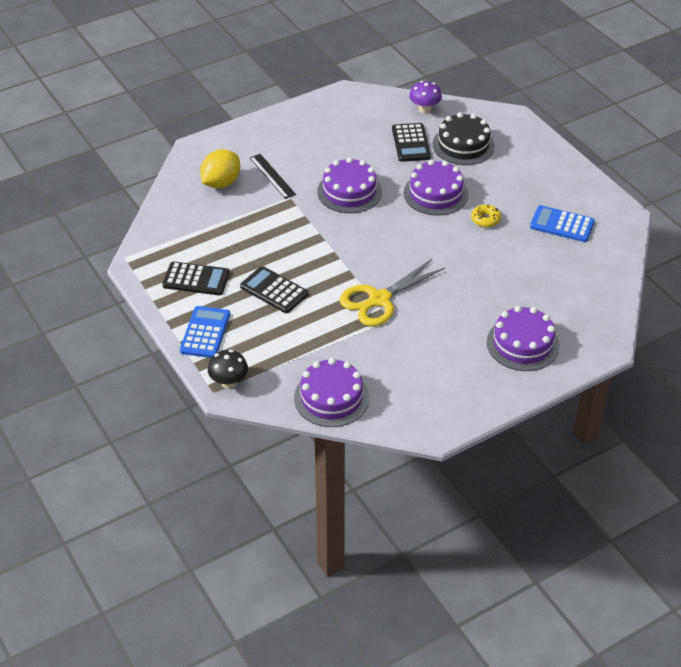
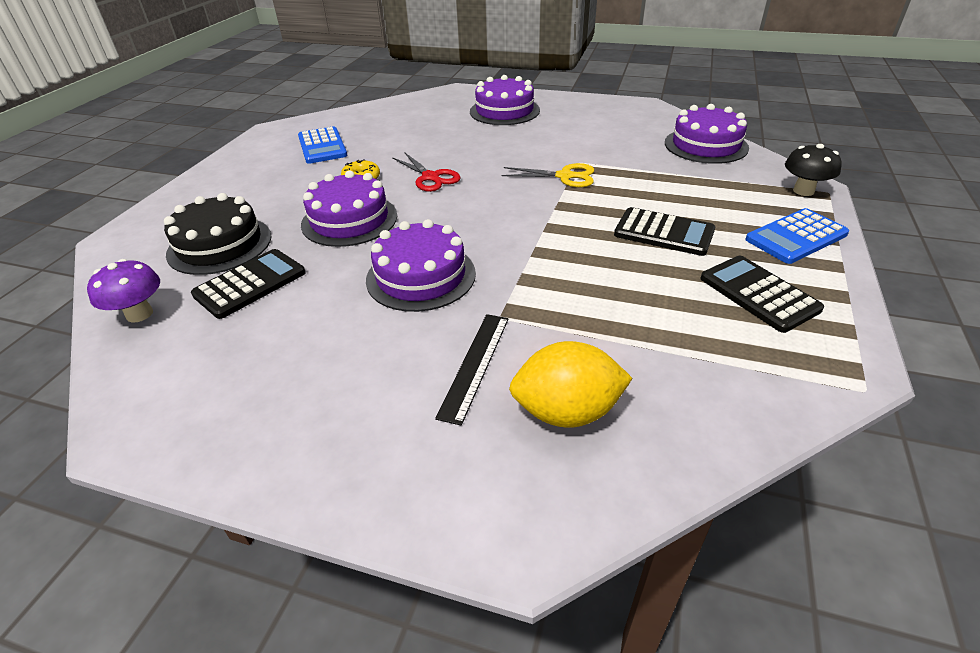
camera: 130 degrees left, 5 degrees down
black calculator [240,266,308,313] -> black calculator turned 60 degrees counterclockwise [614,207,715,256]
yellow scissors [339,259,445,326] -> yellow scissors [502,163,594,187], size x0.64
none -> red scissors [392,153,461,192]

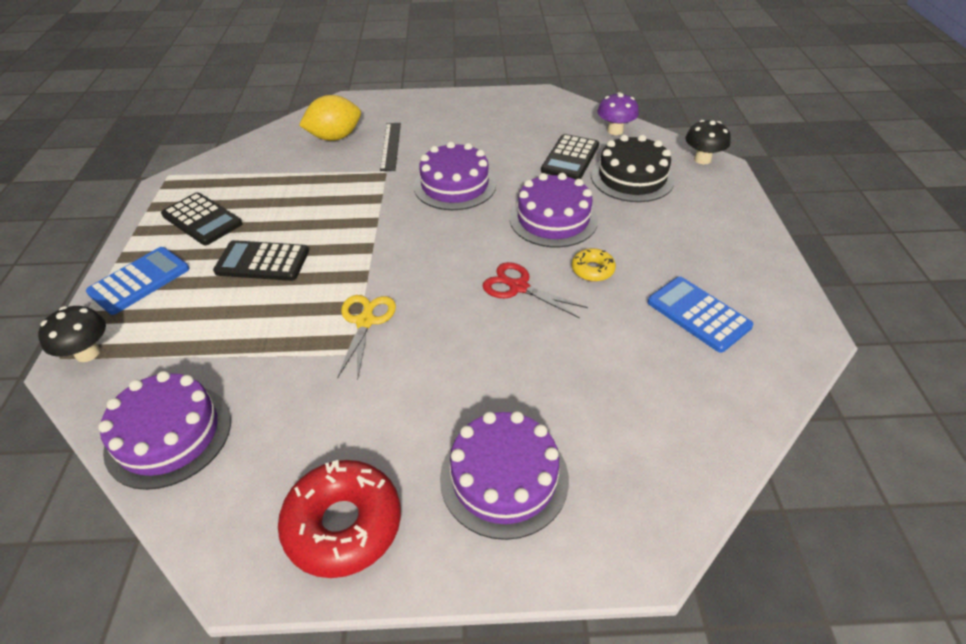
camera: 160 degrees right, 5 degrees up
yellow scissors [502,163,594,187] -> yellow scissors turned 105 degrees clockwise [337,295,396,380]
none -> red donut [278,460,401,578]
none -> black mushroom [685,120,731,164]

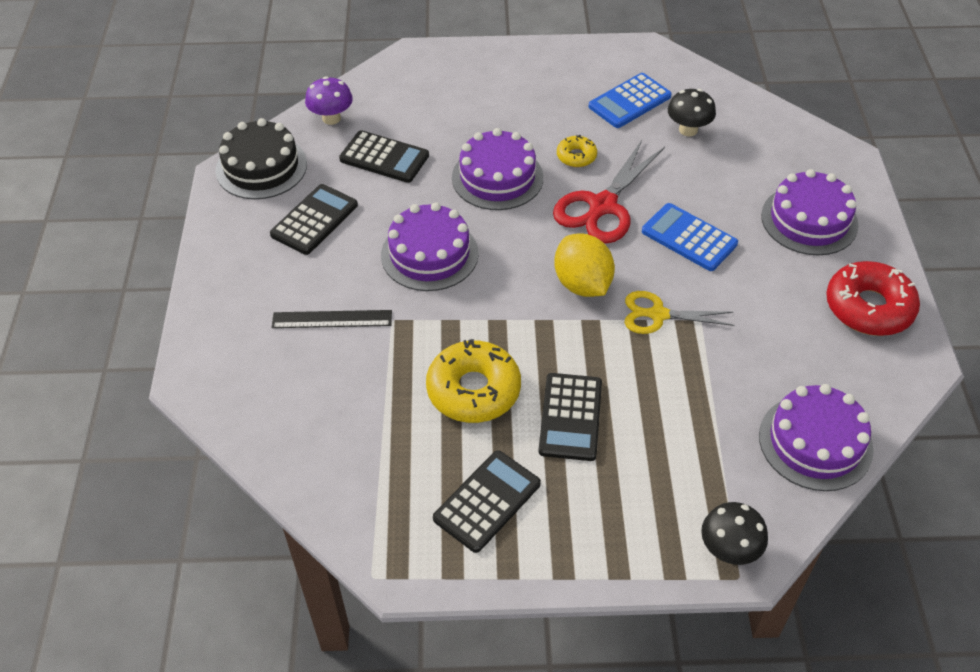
camera: 90 degrees left, 5 degrees up
blue calculator [86,247,189,315] -> blue calculator moved to [642,203,738,271]
yellow lemon [299,95,361,141] -> yellow lemon moved to [554,234,615,297]
red scissors [483,262,588,318] -> red scissors [553,140,665,243], size x1.56
black cake [591,135,675,202] -> black cake moved to [215,118,307,199]
black mushroom [685,120,731,164] -> black mushroom moved to [668,89,716,136]
none -> black calculator [270,184,358,255]
none -> yellow donut [426,339,521,423]

